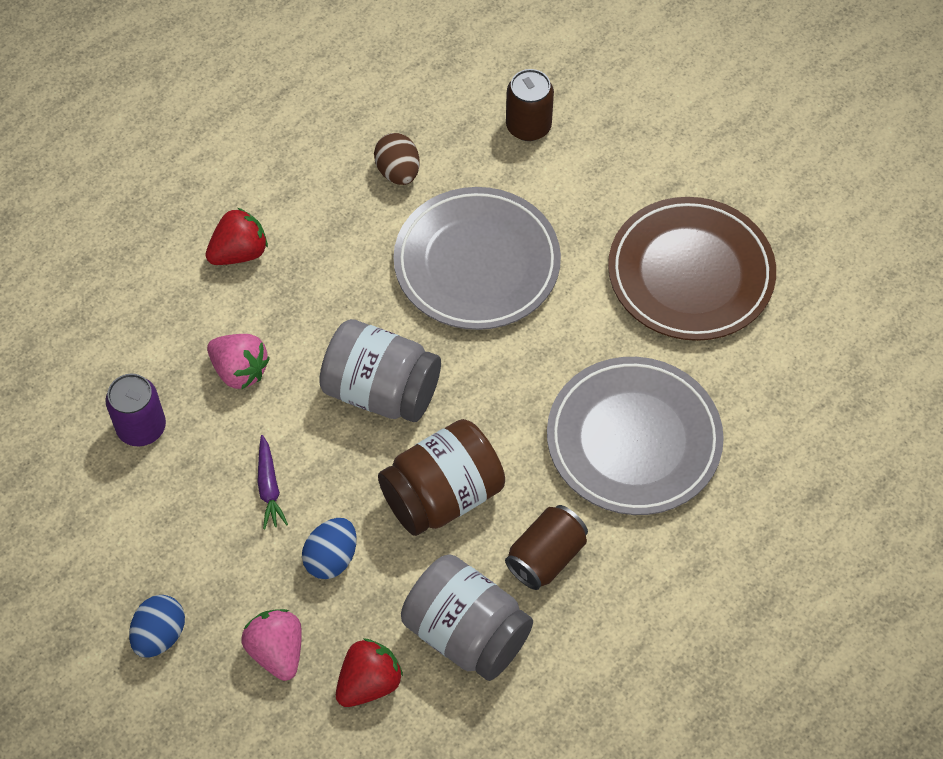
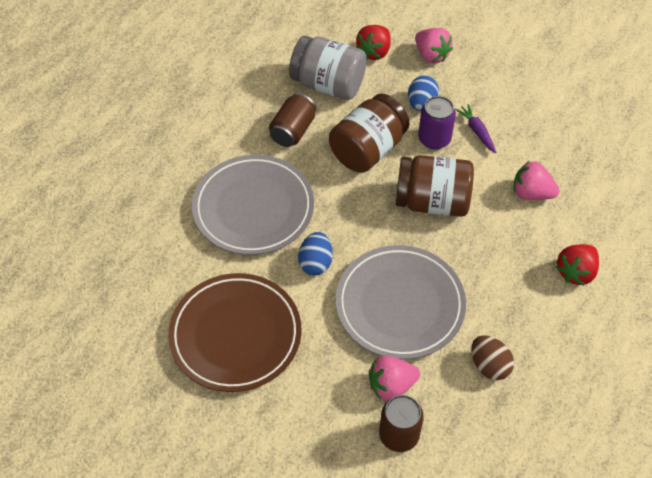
camera: 165 degrees right, 5 degrees down
purple can [105,374,166,446] -> purple can moved to [418,96,456,150]
blue egg [129,595,185,658] -> blue egg moved to [298,232,333,275]
grey jar [319,319,441,422] -> brown jar [396,155,474,217]
none -> pink strawberry [369,356,420,401]

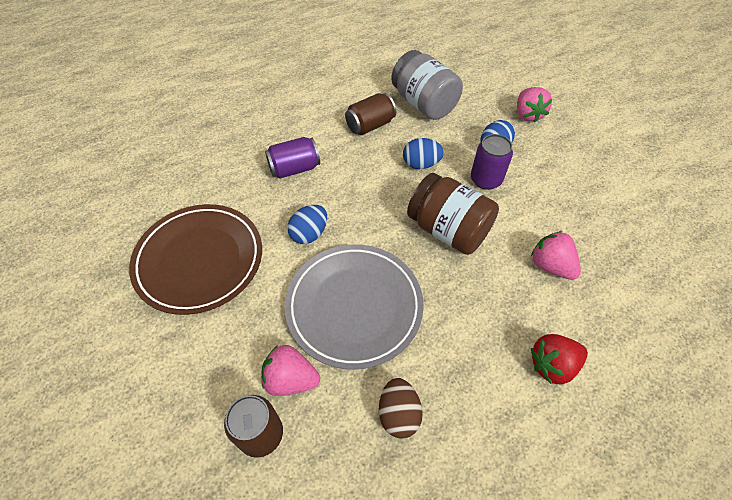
camera: 30 degrees right, 0 degrees up
grey plate [192,155,314,255] -> purple can [265,137,320,179]
brown jar [329,94,410,173] -> blue egg [403,138,444,169]
red strawberry [356,25,391,60] -> none
purple carrot [455,104,497,153] -> none

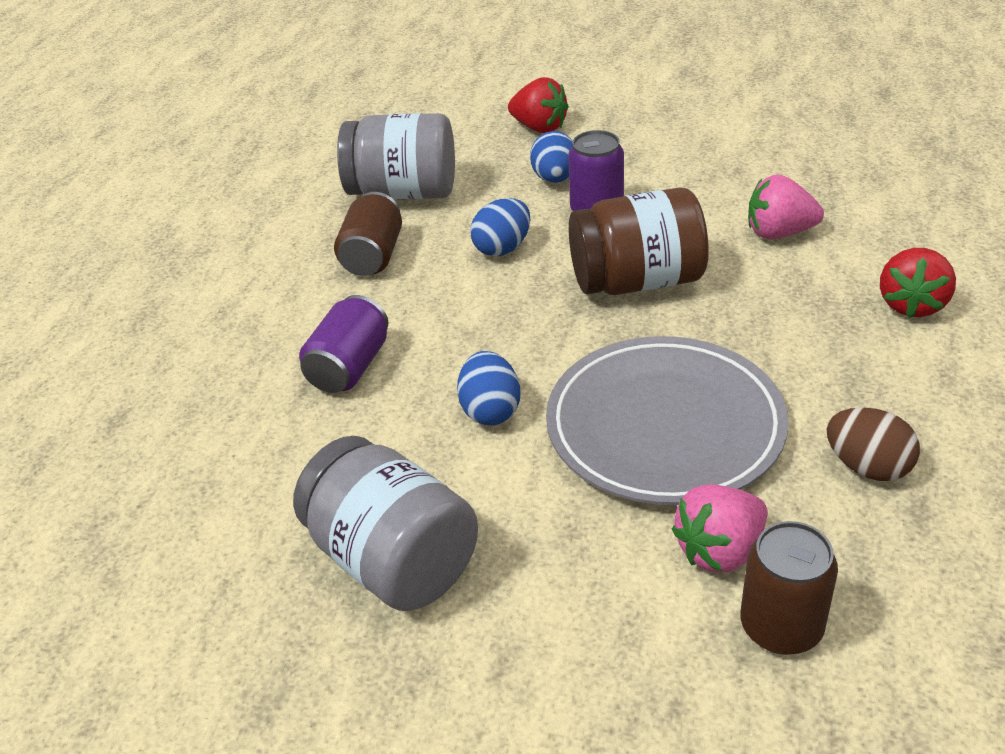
camera: 45 degrees left, 15 degrees down
brown plate [129,204,262,315] -> grey jar [293,436,478,611]
pink strawberry [517,87,552,123] -> red strawberry [508,77,569,133]

